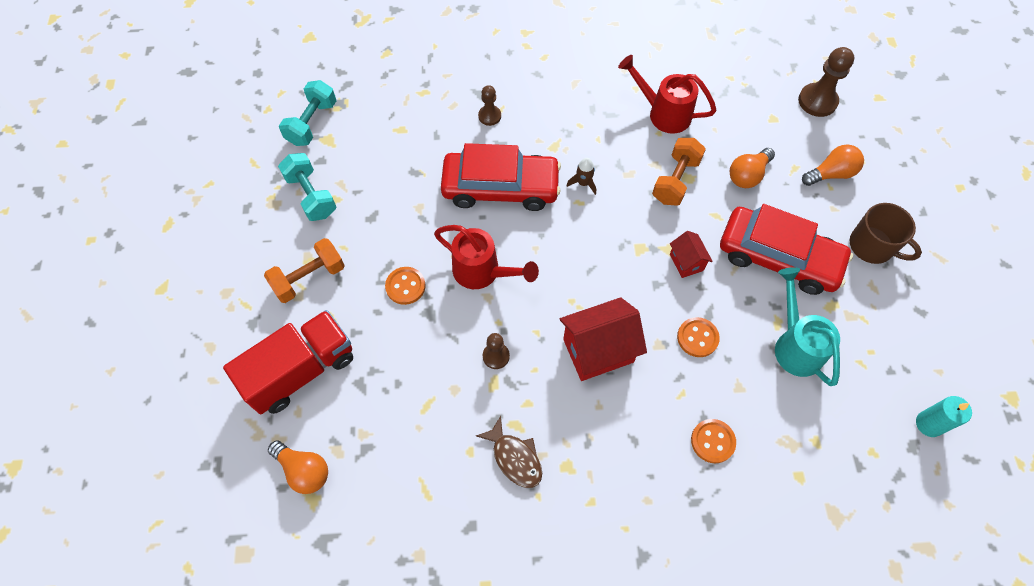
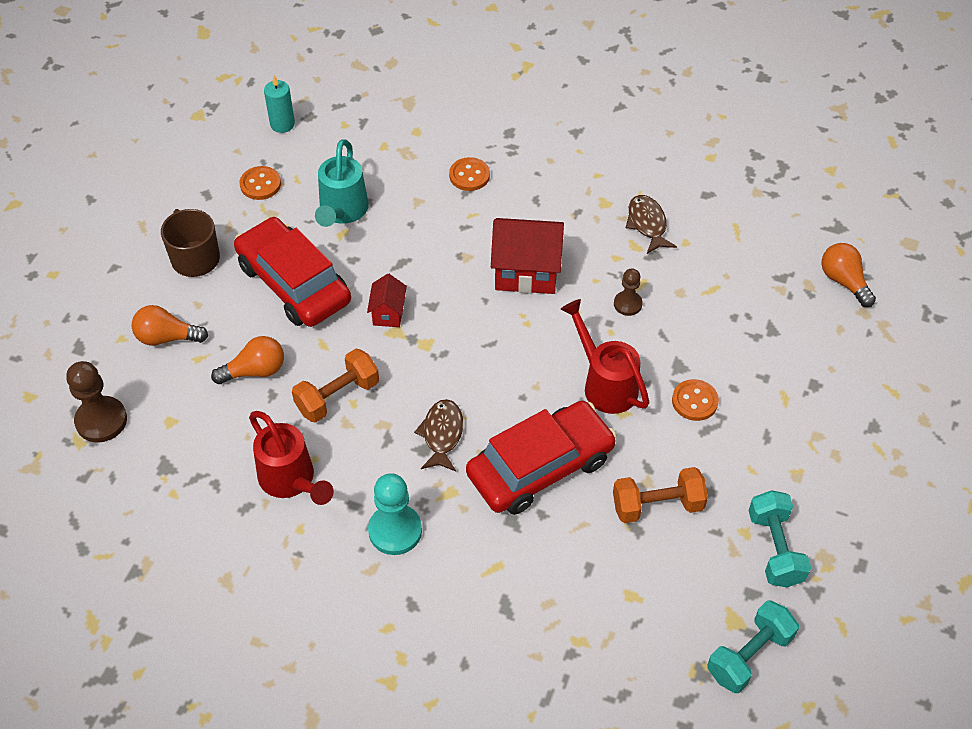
camera: 155 degrees left, 10 degrees down
red truck [223,310,353,414] -> none
orange dumbbell [264,238,345,303] -> orange dumbbell moved to [613,467,708,523]
red car [441,143,561,211] -> red car turned 120 degrees clockwise [466,401,617,515]
brown pawn [478,85,501,126] -> none
brown rocket [567,158,596,195] -> brown fish [414,399,463,472]
orange button [677,317,720,357] -> orange button moved to [240,166,281,200]
none -> turquoise pawn [368,473,422,555]

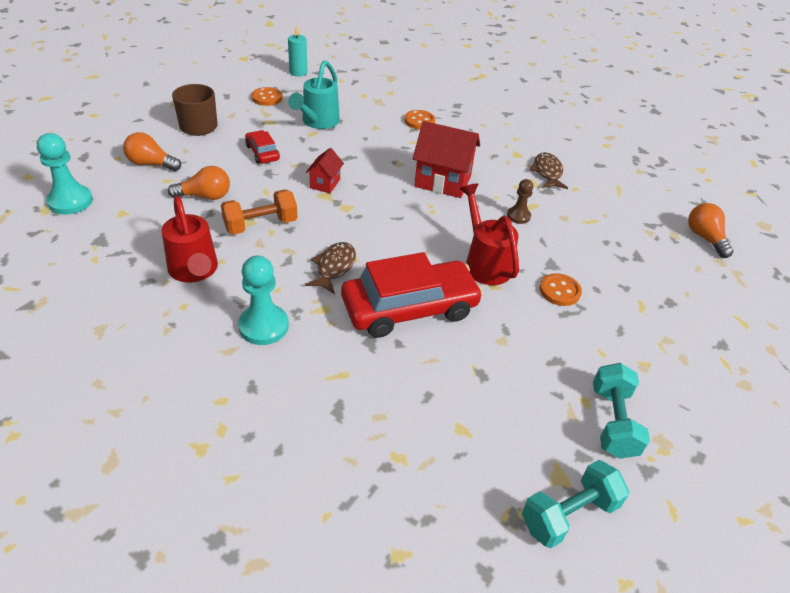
camera: 10 degrees right, 10 degrees down
brown pawn [66,361,127,443] -> turquoise pawn [37,133,93,215]
red car [234,217,351,327] -> red car [245,130,280,164], size x0.47
orange dumbbell [613,467,708,523] -> none

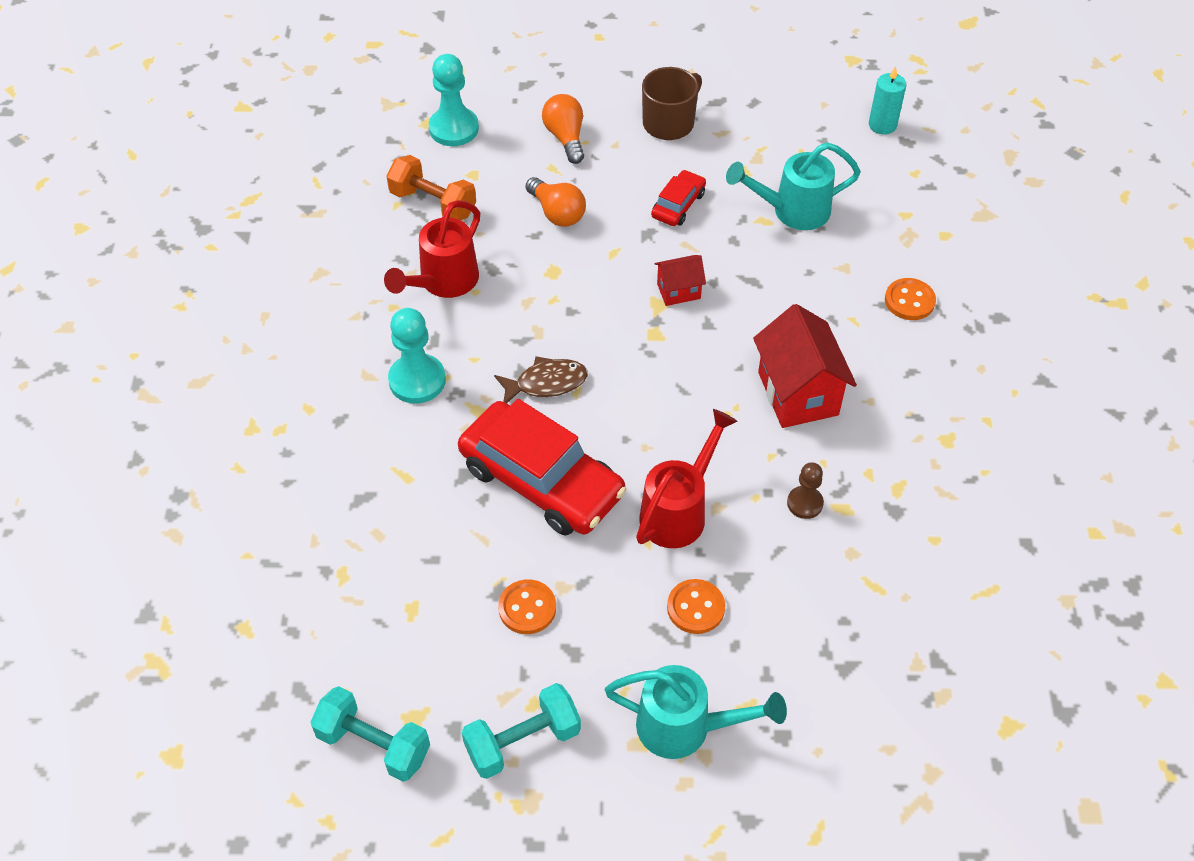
camera: 60 degrees right, 10 degrees up
orange dumbbell [221,189,298,235] -> orange dumbbell moved to [386,155,476,220]
orange button [252,87,282,106] -> orange button moved to [498,579,556,634]
brown fish [530,152,568,189] -> none
orange light bulb [688,203,733,258] -> none
none -> turquoise watering can [605,665,787,759]

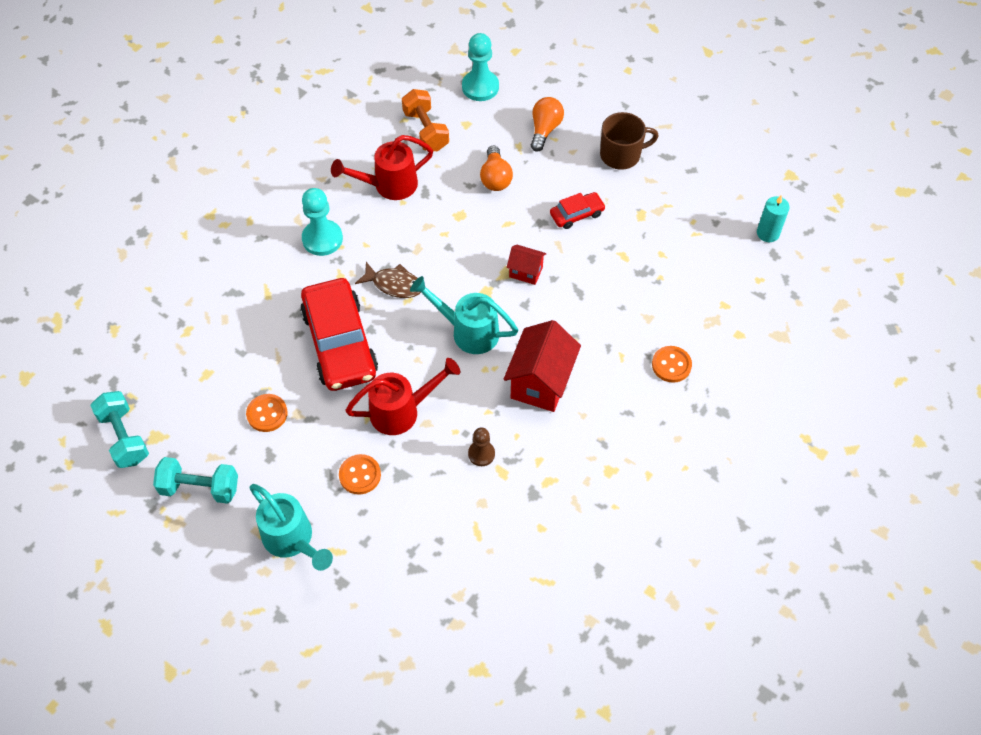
camera: 35 degrees right, 5 degrees up
turquoise watering can [726,142,861,230] -> turquoise watering can moved to [410,276,518,354]

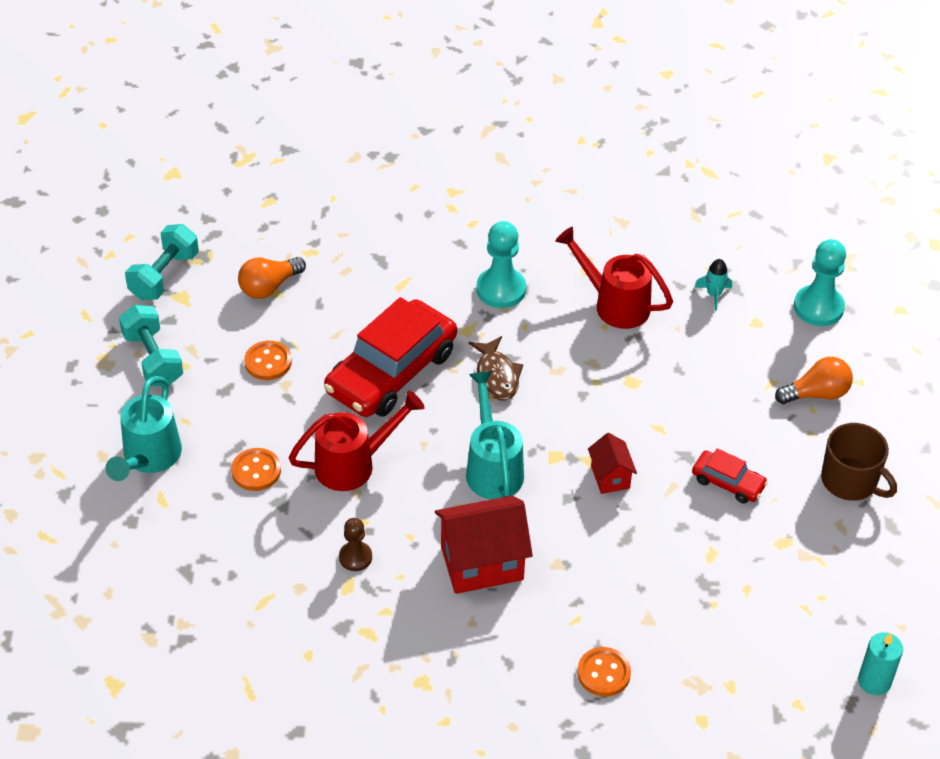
camera: 55 degrees right, 10 degrees down
red watering can [345,358,460,435] -> red watering can turned 60 degrees counterclockwise [289,391,425,491]
orange dumbbell [402,89,449,151] -> turquoise rocket [695,259,732,311]
orange light bulb [480,145,513,191] -> orange light bulb moved to [238,257,306,299]

